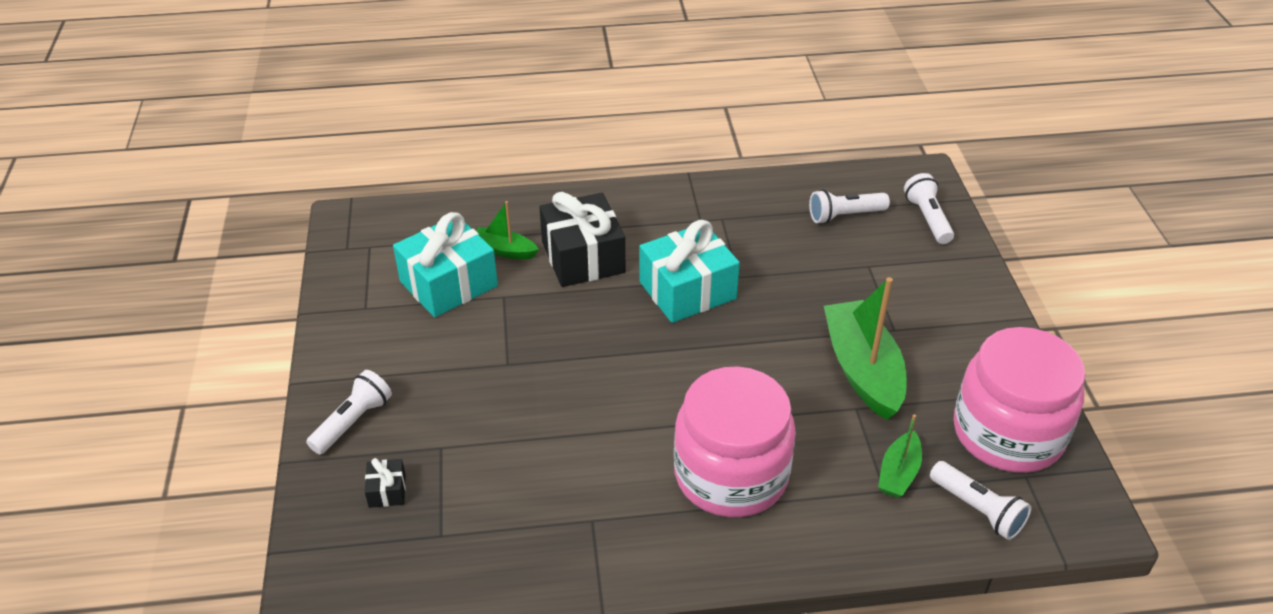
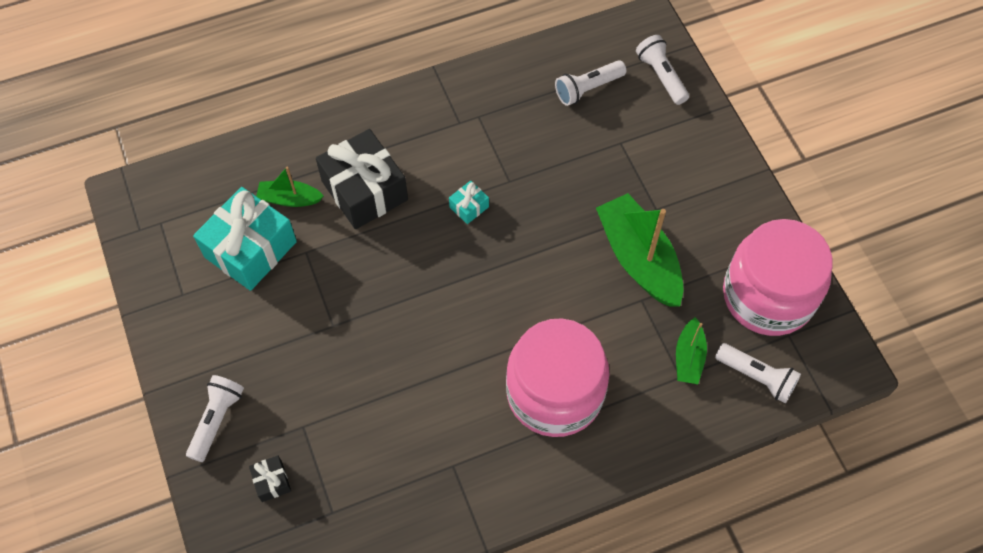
camera: 15 degrees left, 20 degrees up
turquoise gift [639,220,740,323] -> turquoise gift [449,181,489,224], size x0.43

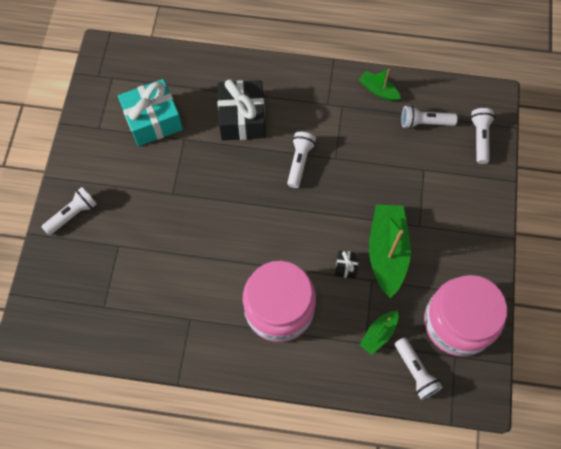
camera: 30 degrees right, 5 degrees up
black gift [249,455,291,502] -> black gift moved to [335,250,359,279]
green boat [256,167,324,207] -> green boat moved to [359,69,401,101]
turquoise gift [449,181,489,224] -> white flashlight [287,132,316,188]

